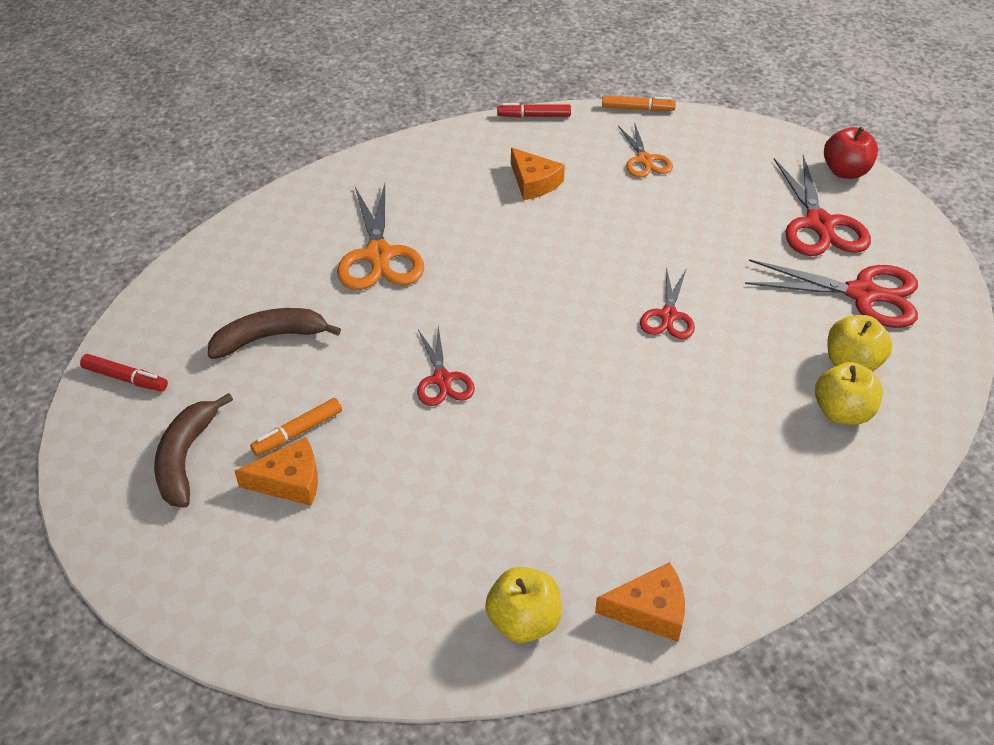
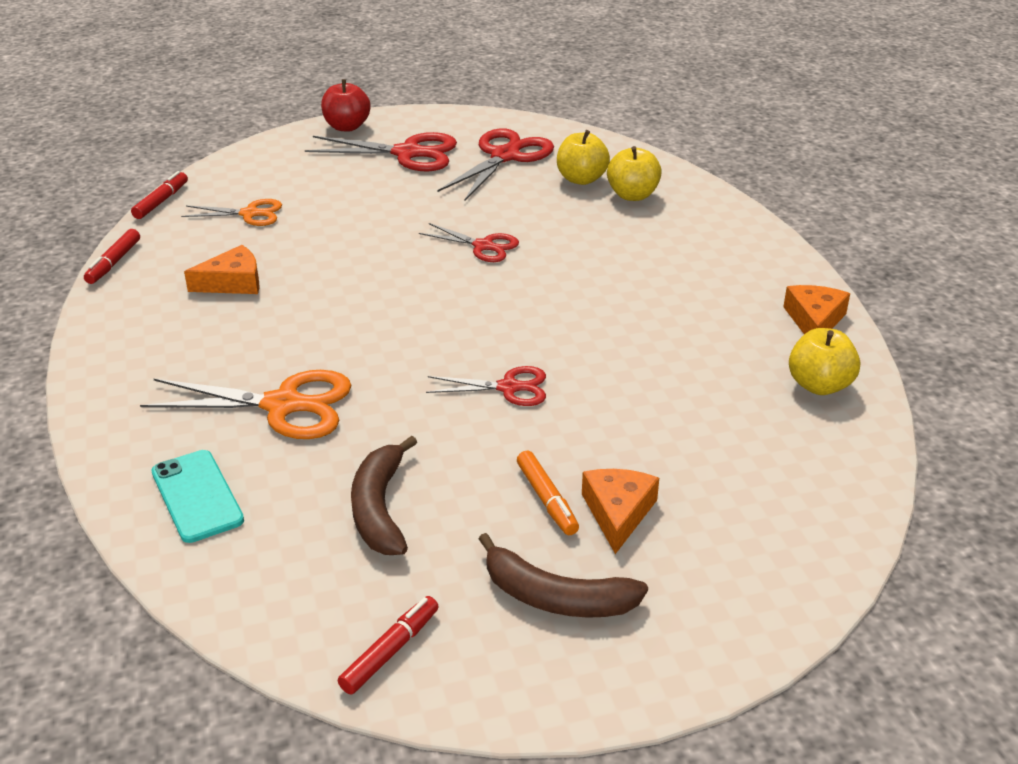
camera: 75 degrees left, 10 degrees down
orange marker [602,95,676,111] -> red marker [131,171,188,219]
none -> turquoise phone [152,450,244,543]

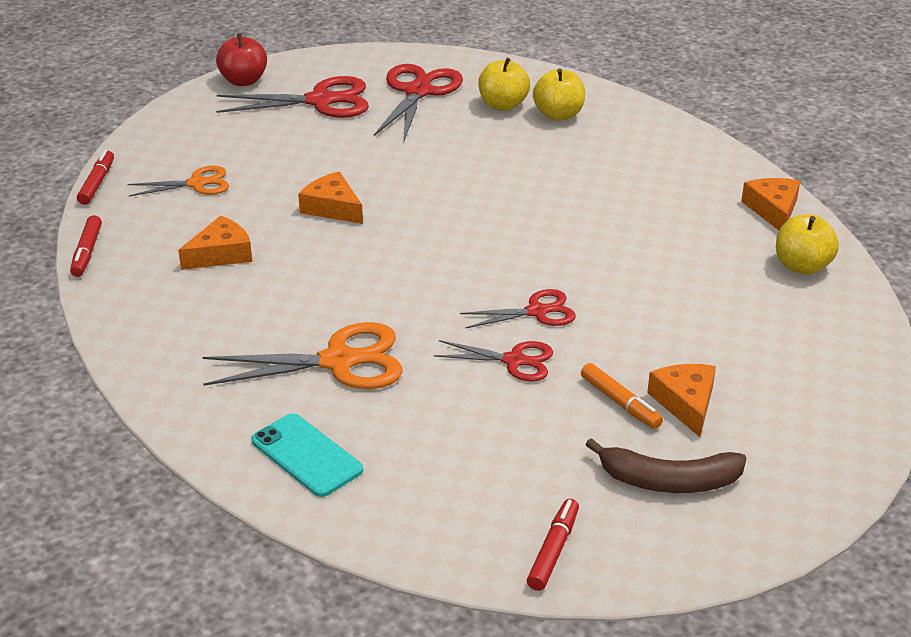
camera: 15 degrees left, 0 degrees up
brown banana [351,436,417,555] -> none
red scissors [419,223,519,262] -> red scissors moved to [434,340,553,382]
none -> orange cheese [298,172,363,224]

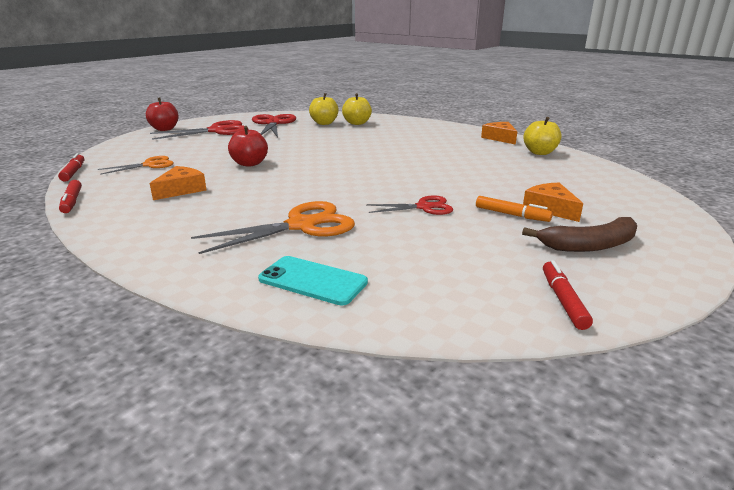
camera: 20 degrees left, 10 degrees down
orange cheese [298,172,363,224] -> red apple [228,126,268,167]
red scissors [460,289,576,329] -> none

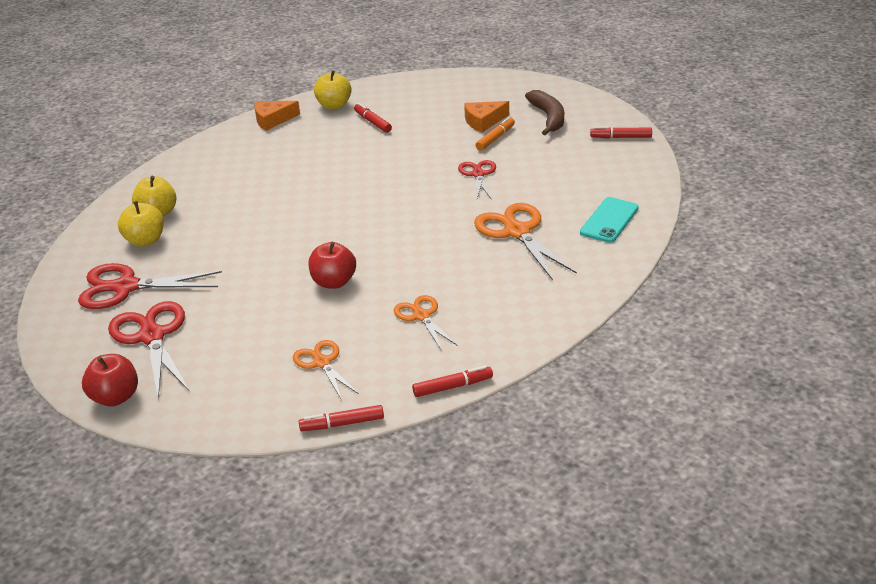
camera: 85 degrees left, 10 degrees up
orange cheese [150,166,207,200] -> orange scissors [394,295,458,351]
none -> red marker [354,103,392,133]

